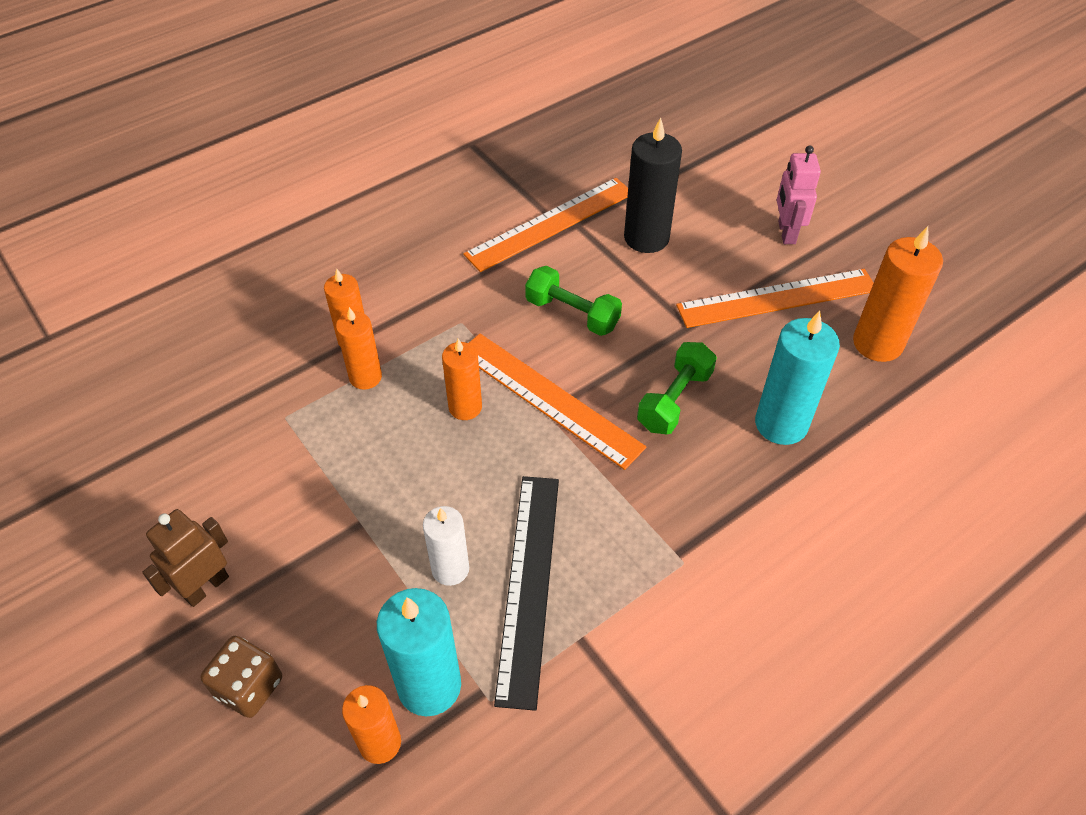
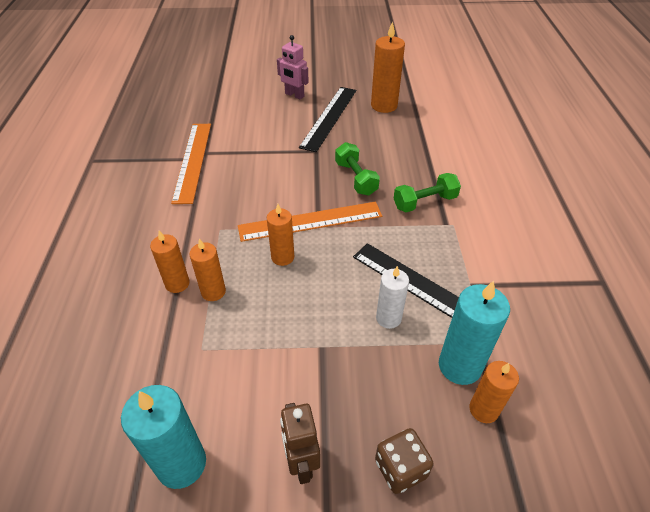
camera: 55 degrees left, 5 degrees down
green dumbbell [525,266,622,336] -> green dumbbell moved to [393,173,461,212]
black candle [624,118,682,253] -> none
orange ruler [676,269,874,328] -> black ruler [299,87,356,152]
turquoise candle [755,310,840,445] -> turquoise candle moved to [121,385,206,489]

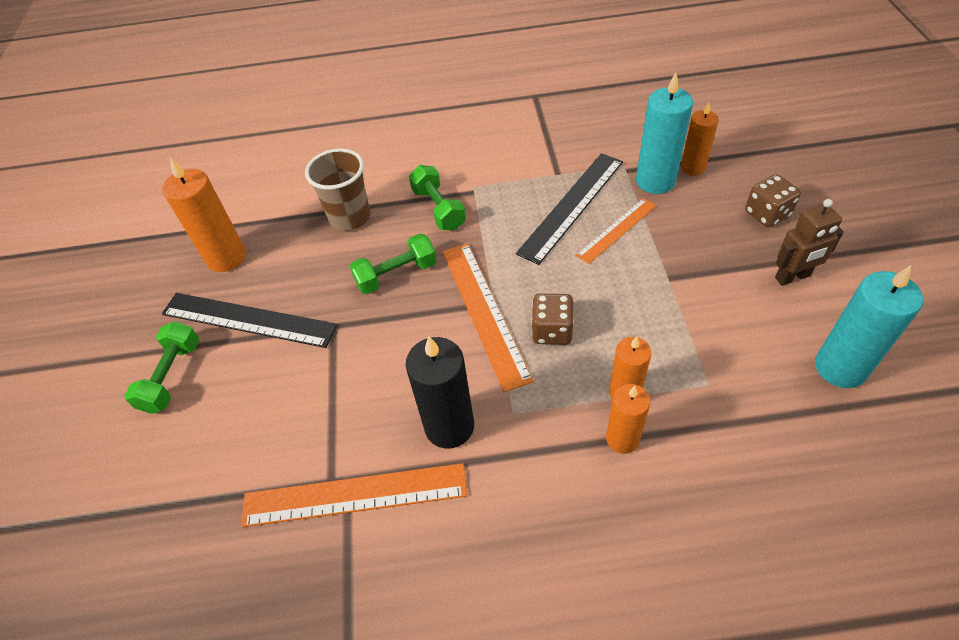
camera: 90 degrees left, 5 degrees up
orange candle [267,204,294,266] -> brown dice [531,293,574,345]
pink robot [277,35,309,100] -> green dumbbell [124,321,199,414]
white candle [376,266,409,329] -> orange ruler [576,198,656,264]
none -> brown cup [305,149,370,231]
none -> black candle [406,336,474,449]

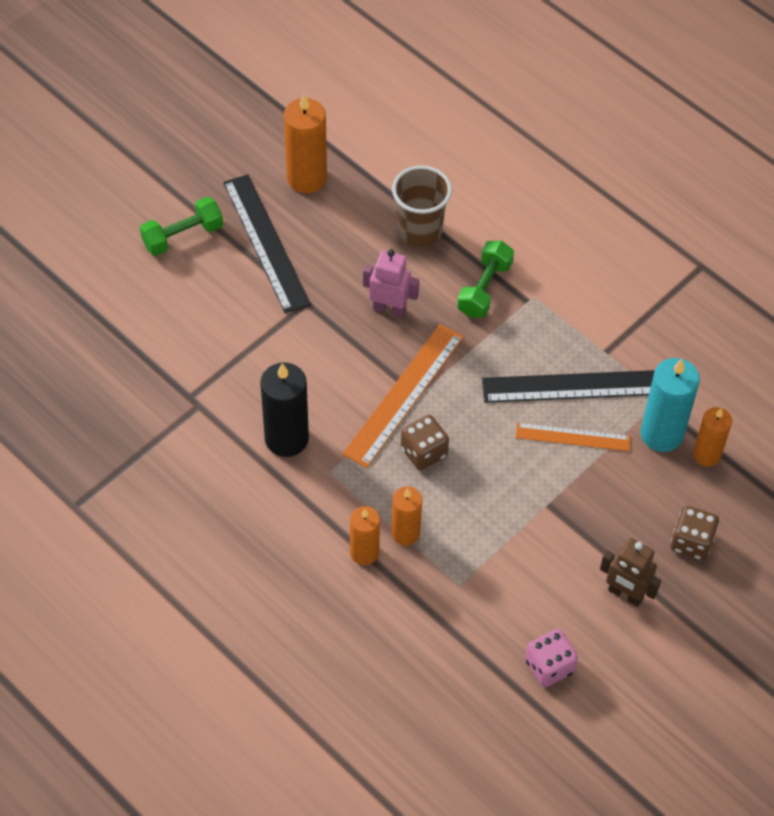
camera: 45 degrees right, 5 degrees up
orange ruler [241,463,467,527] -> none
green dumbbell [350,234,437,294] -> pink robot [363,249,419,318]
turquoise candle [815,265,923,388] -> pink dice [525,629,578,687]

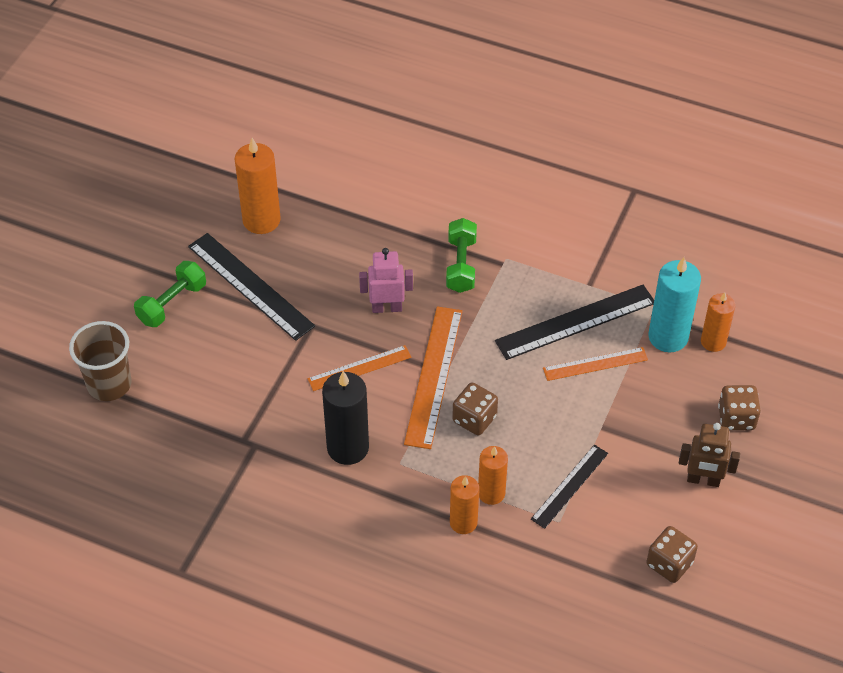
camera: 20 degrees left, 5 degrees down
brown cup [392,165,452,247] -> brown cup moved to [69,321,131,401]
pink dice [525,629,578,687] -> brown dice [646,526,698,583]
none -> orange ruler [308,345,412,391]
none -> black ruler [531,445,608,529]

